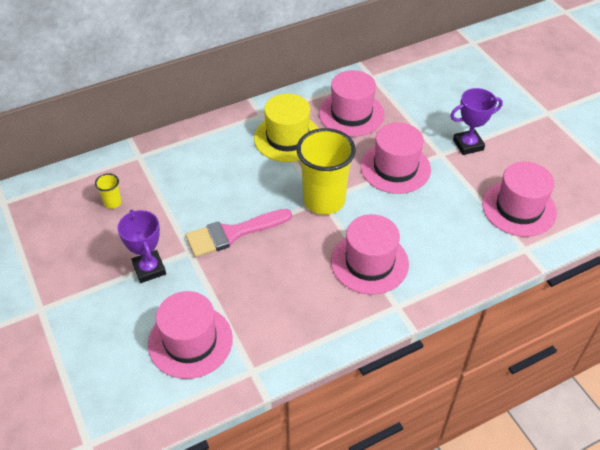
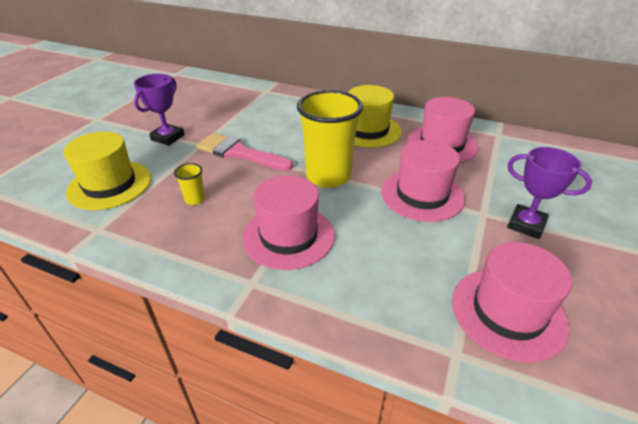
camera: 50 degrees right, 10 degrees down
yellow cup [95,173,122,209] -> yellow cup moved to [174,163,205,205]
pink hat [148,291,233,379] -> yellow hat [64,131,151,210]

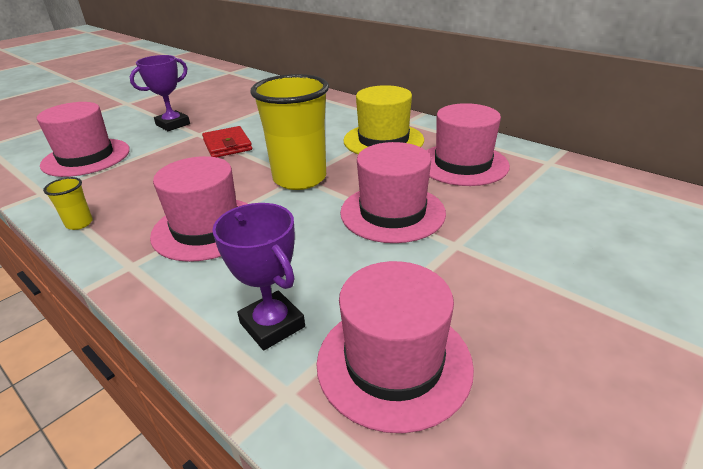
camera: 20 degrees right, 5 degrees down
yellow hat [64,131,151,210] -> pink hat [37,102,130,177]
yellow cup [174,163,205,205] -> yellow cup moved to [43,177,93,230]
pink brush [197,133,293,171] -> red wallet [202,126,252,157]
purple trophy [507,147,592,239] -> purple trophy moved to [212,203,305,350]

